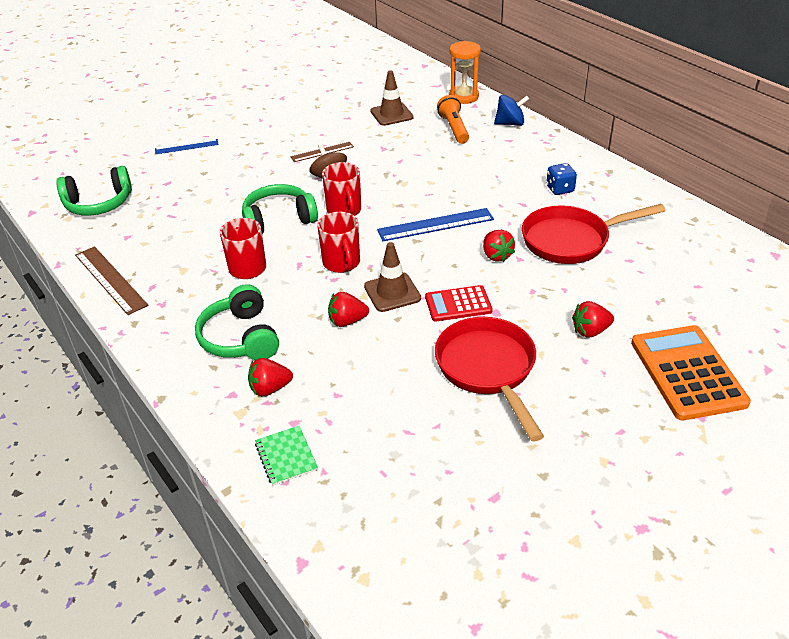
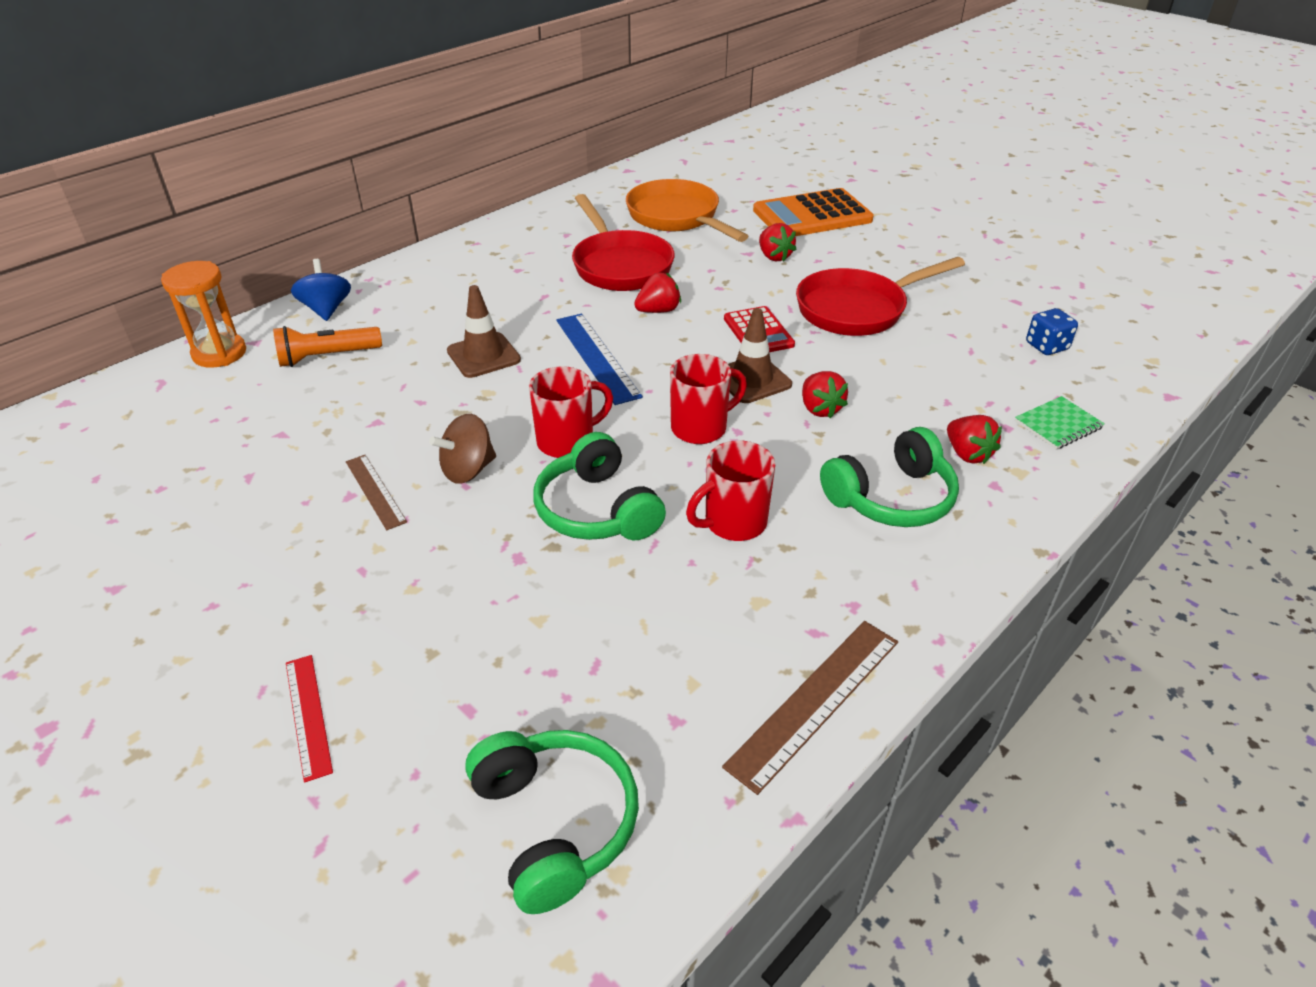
camera: 100 degrees left, 0 degrees up
blue ruler [155,139,219,154] -> red ruler [286,655,333,783]
brown traffic cone [370,70,414,126] -> brown traffic cone moved to [447,285,521,378]
blue dice [546,163,577,195] -> blue dice moved to [1026,308,1078,355]
none -> orange pan [626,179,748,242]

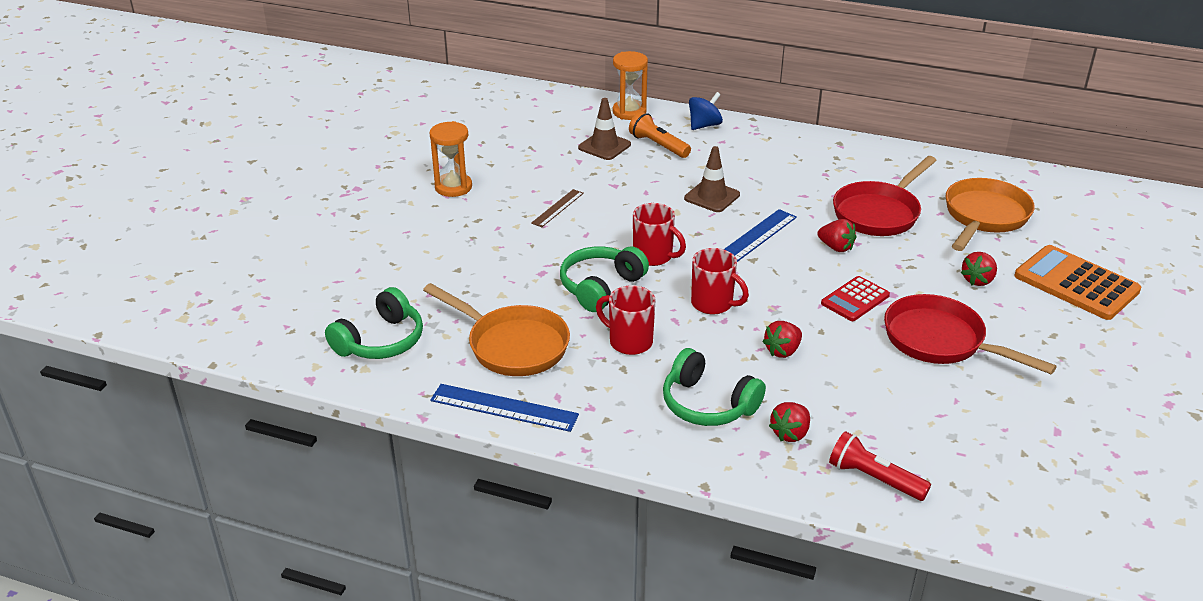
camera: 65 degrees right, 5 degrees down
red ruler [286,655,333,783] -> none
brown spinning top [429,414,496,484] -> none
brown ruler [722,621,898,795] -> blue ruler [430,384,579,432]
brown traffic cone [728,308,792,403] -> brown traffic cone moved to [578,98,631,160]
green notebook [1015,396,1105,450] -> red flashlight [829,431,931,501]
blue dice [1026,308,1078,355] -> none
none -> orange pan [423,283,570,376]
none -> orange hourglass [429,121,472,197]

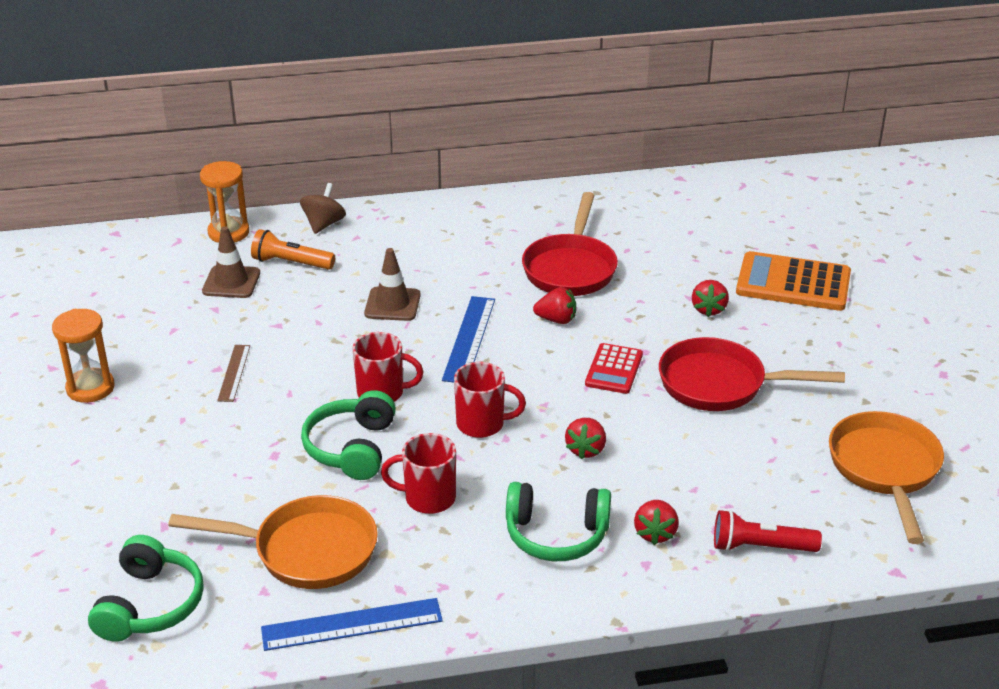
camera: 30 degrees left, 0 degrees up
blue spinning top [689,92,723,130] -> brown spinning top [300,183,346,234]
orange pan [946,178,1035,251] -> orange pan moved to [829,411,944,544]

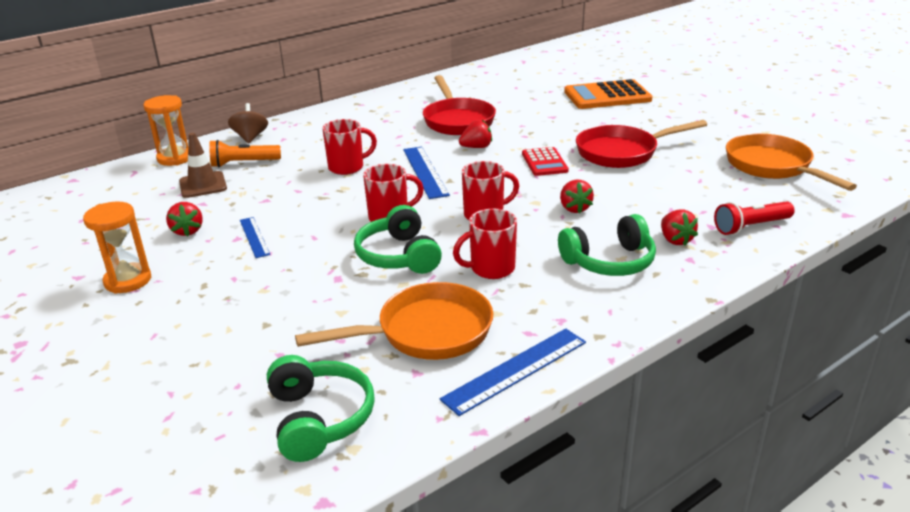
camera: 25 degrees left, 5 degrees down
brown ruler [217,345,250,402] -> blue ruler [240,217,270,258]
brown traffic cone [364,248,421,321] -> red mug [322,119,377,175]
red strawberry [692,280,729,317] -> red strawberry moved to [166,202,203,236]

